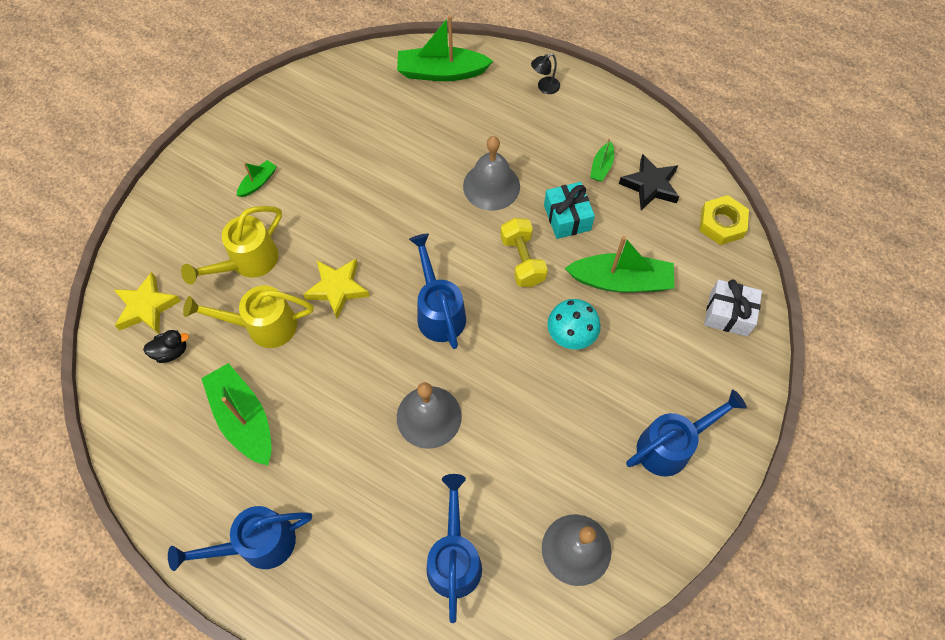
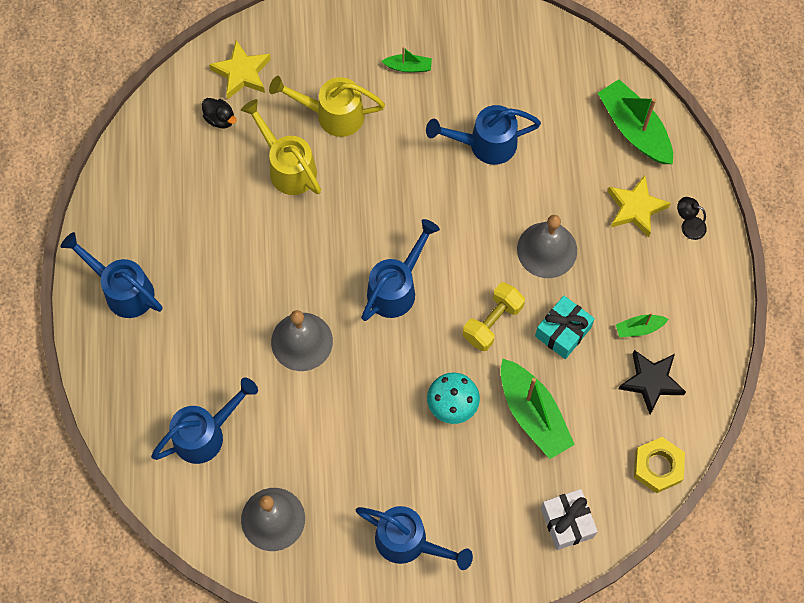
camera: 55 degrees right, 5 degrees up
green boat [201,363,271,466] -> none
yellow star [303,259,370,319] -> yellow star moved to [608,175,671,237]
none -> blue watering can [426,105,541,165]

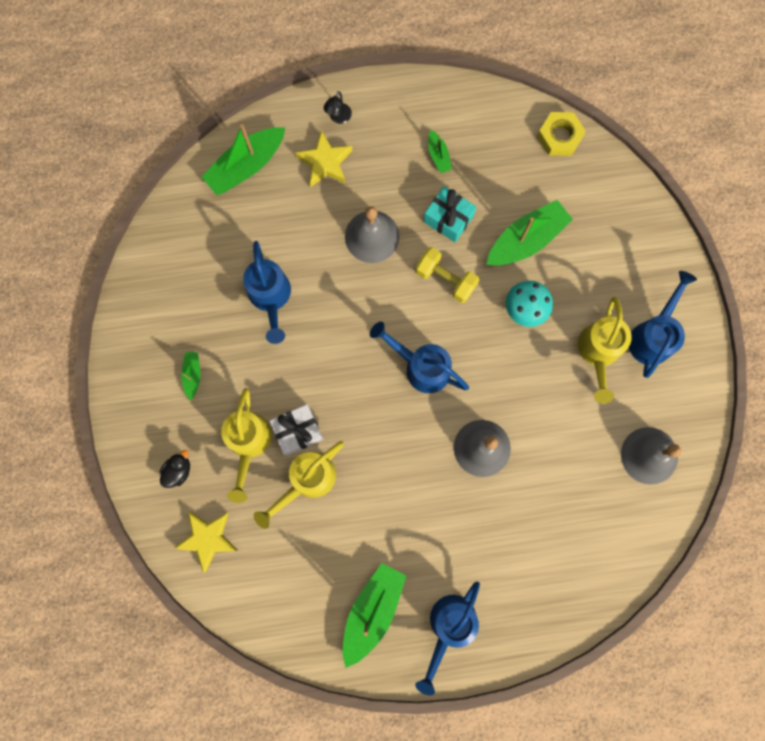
camera: 95 degrees left, 10 degrees up
blue watering can [151,377,258,464] -> none
black duck [202,98,237,128] -> black duck moved to [160,450,190,488]
white gift [541,489,598,550] -> white gift moved to [270,404,323,456]
black star [618,350,686,414] -> none
none -> green boat [343,563,406,668]
none -> yellow watering can [578,296,632,404]

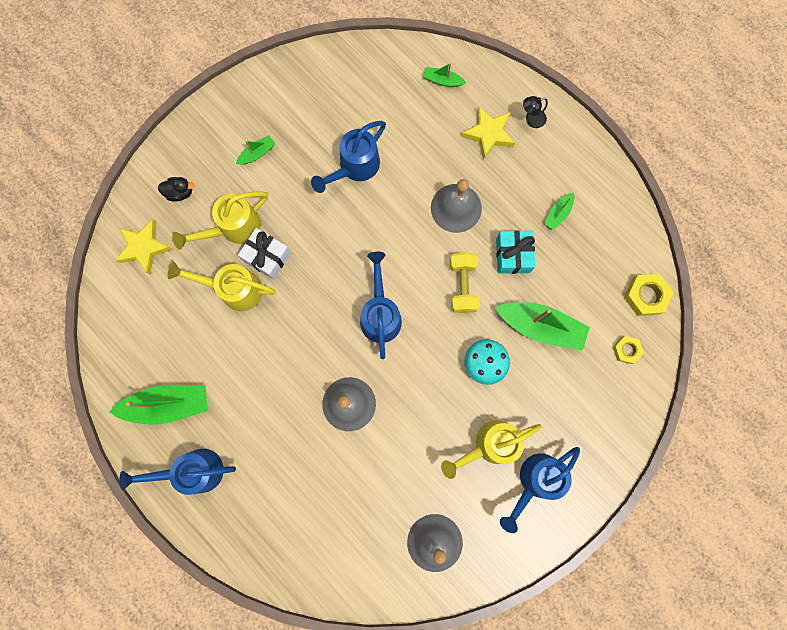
camera: 55 degrees right, 0 degrees up
green boat [202,124,285,195] -> green boat [423,63,466,87], size x0.49
blue watering can [629,271,697,378] -> blue watering can turned 150 degrees clockwise [500,447,580,533]
none -> yellow nut [613,336,644,364]

